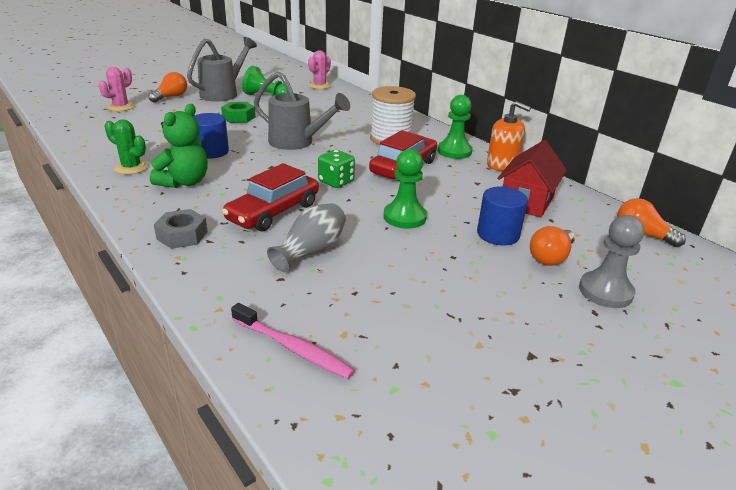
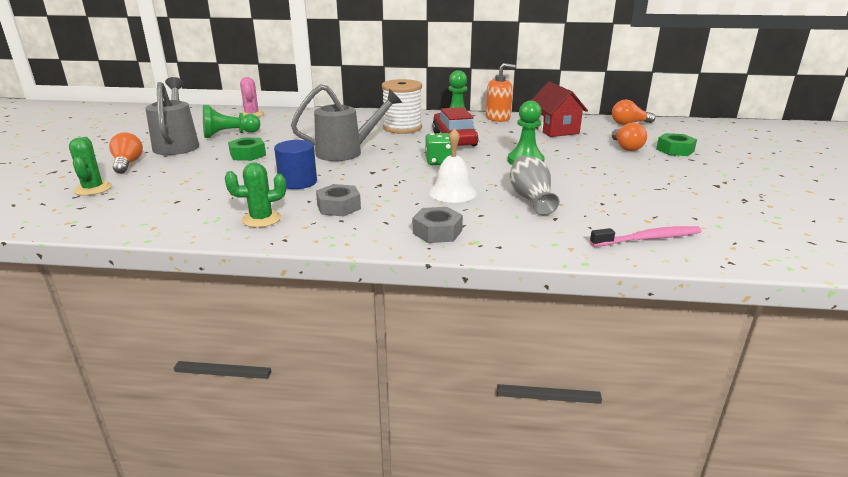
camera: 45 degrees left, 5 degrees down
pink cactus [99,67,135,111] -> green cactus [69,137,112,196]
green teddy bear [150,104,208,188] -> grey nut [316,184,361,217]
red car [222,163,319,232] -> white bell [429,128,477,203]
blue cylinder [477,187,528,245] -> none
grey pawn [579,215,644,308] -> green nut [656,133,697,156]

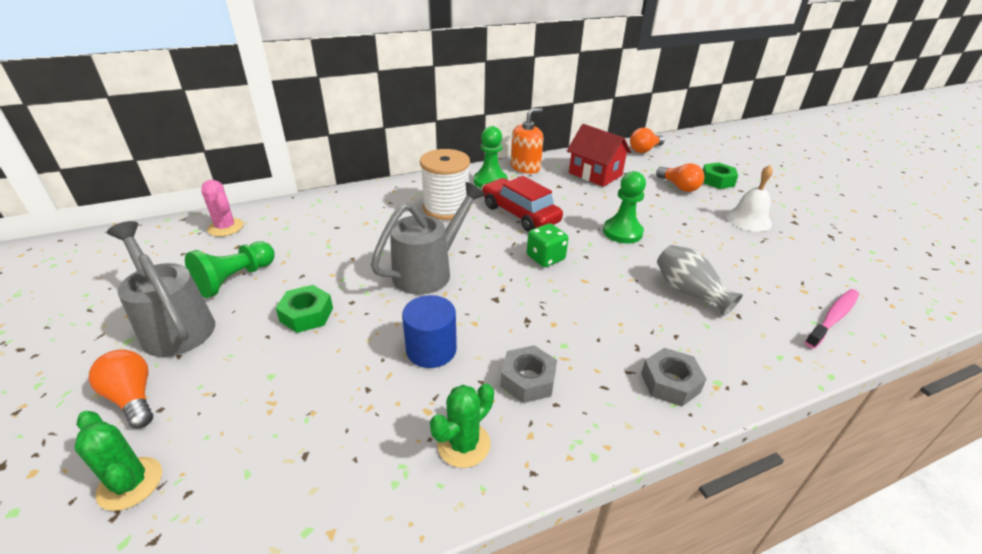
camera: 30 degrees left, 10 degrees up
white bell [429,128,477,203] -> white bell moved to [726,165,773,232]

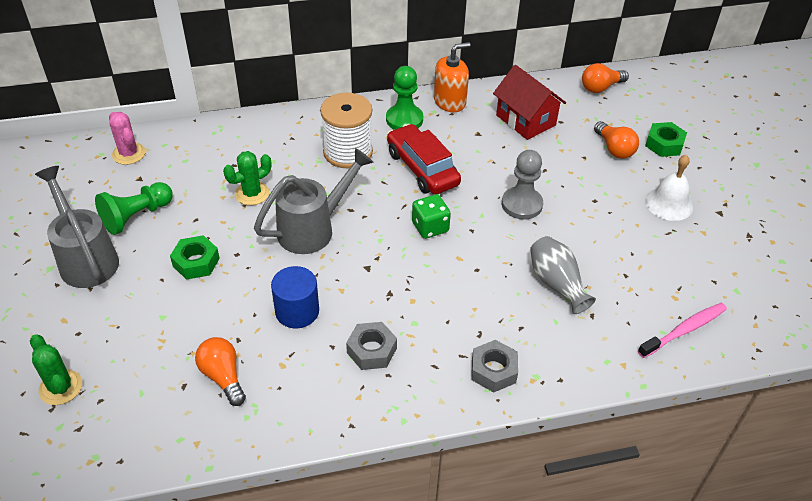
camera: 10 degrees right, 10 degrees up
orange light bulb [89,349,153,428] -> orange light bulb moved to [195,337,246,406]
green cactus [430,383,494,468] -> green cactus moved to [223,151,271,205]
green pawn [603,171,646,243] -> grey pawn [502,150,543,220]

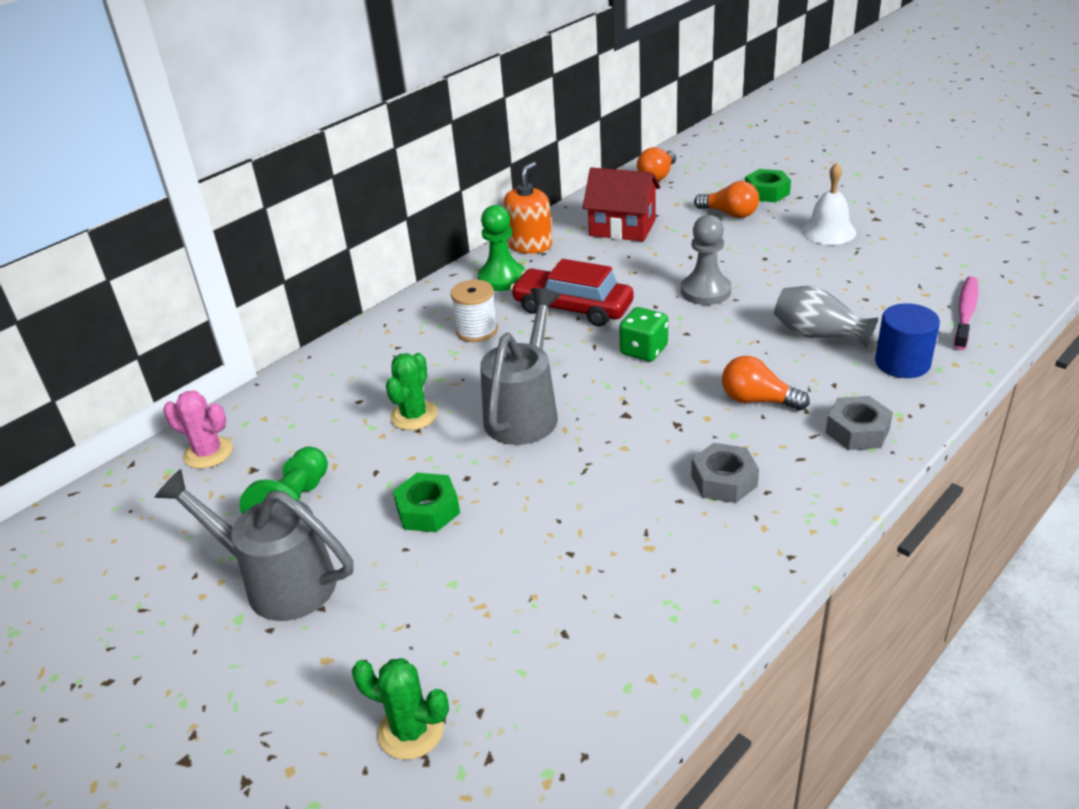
camera: 30 degrees left, 10 degrees down
orange light bulb [195,337,246,406] -> orange light bulb moved to [722,356,810,410]
blue cylinder [271,266,319,329] -> blue cylinder moved to [875,303,940,378]
white spool [320,93,373,168] -> white spool [451,280,498,342], size x0.65

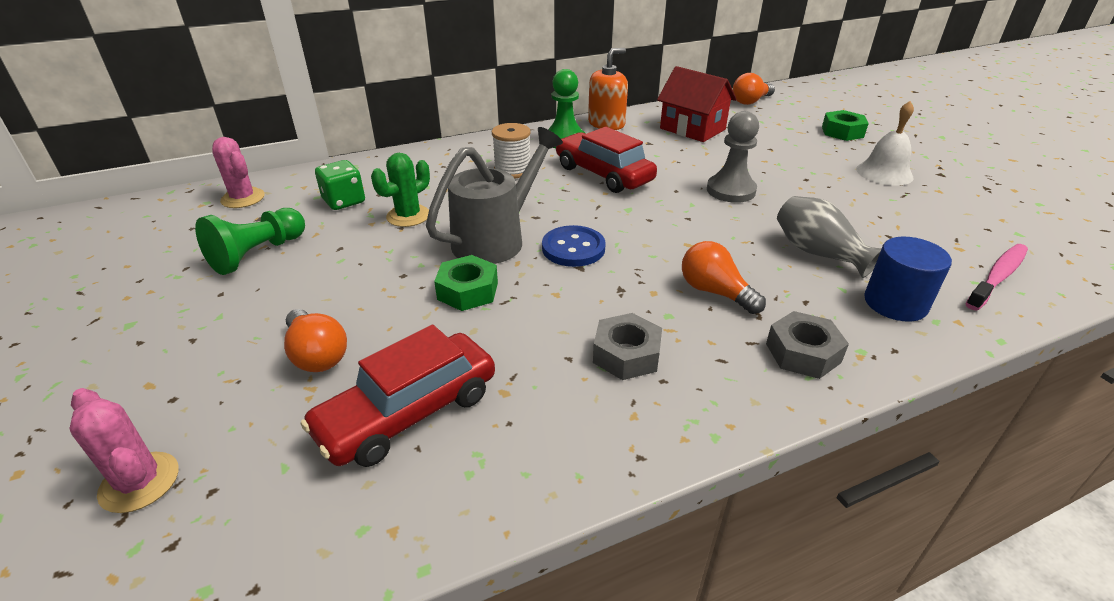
camera: 20 degrees right, 0 degrees up
grey watering can [155,469,353,621] -> none
green cactus [352,658,449,760] -> pink cactus [69,388,179,513]
green nut [393,473,460,532] -> green nut moved to [434,255,498,311]
green dice [619,307,668,361] -> green dice moved to [315,160,365,210]
orange light bulb [694,181,759,218] -> orange light bulb moved to [284,309,347,372]
none -> red car [301,324,495,467]
none -> blue button [542,225,606,267]

